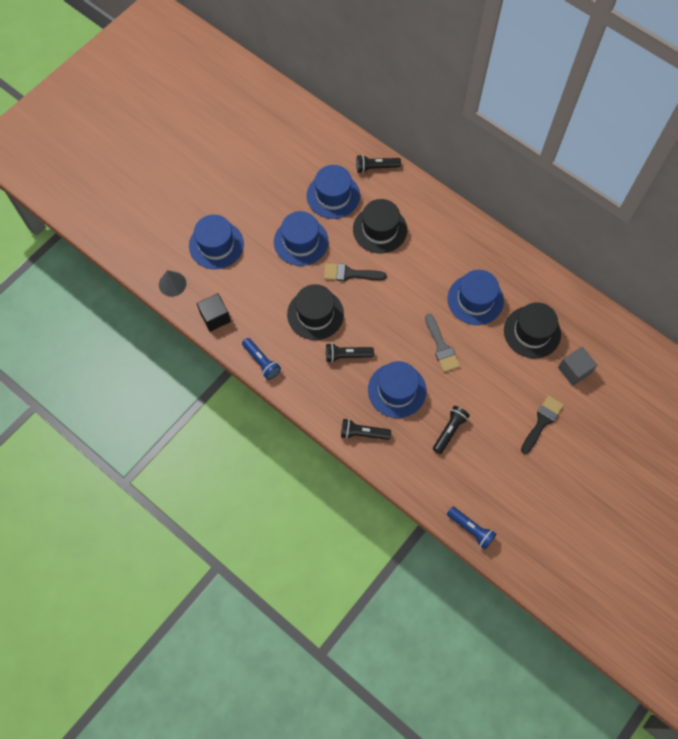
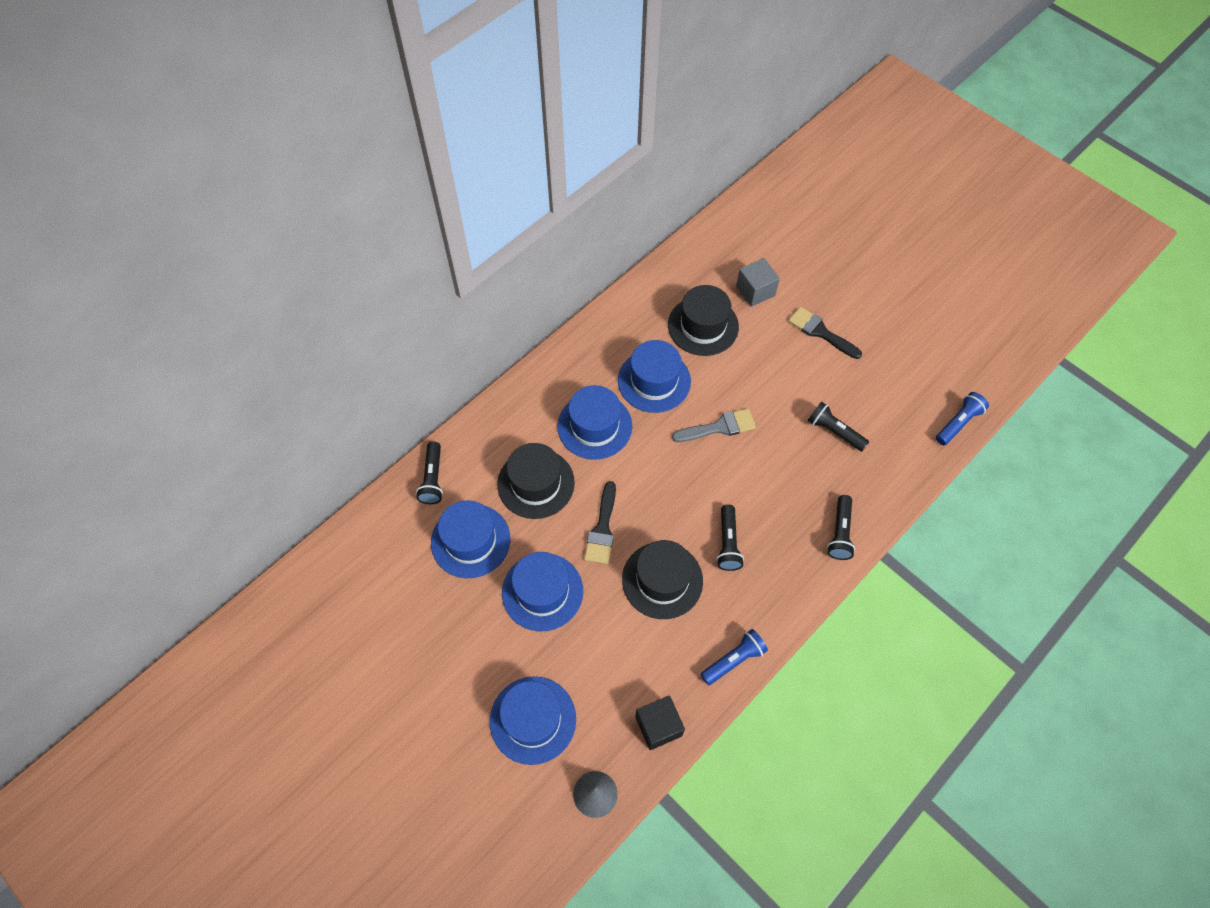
camera: 85 degrees left, 5 degrees down
blue hat [368,361,426,418] -> blue hat moved to [557,385,632,460]

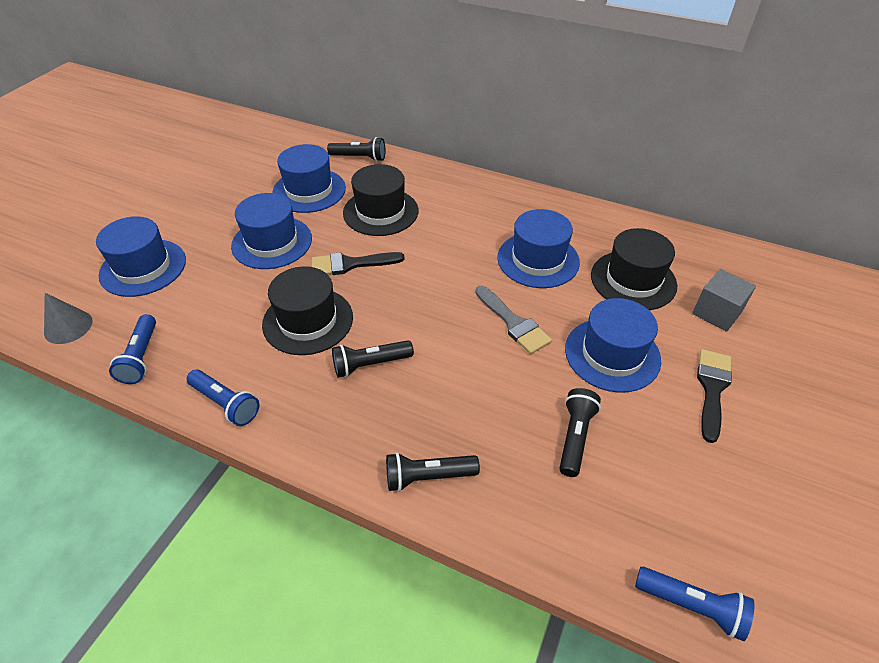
camera: 70 degrees right, 15 degrees down
black flashlight [416,441,443,504] -> black flashlight turned 150 degrees counterclockwise [327,137,385,162]
blue hat [557,385,632,460] -> blue hat moved to [565,298,661,393]
black cube [635,695,685,750] -> blue flashlight [109,314,156,384]

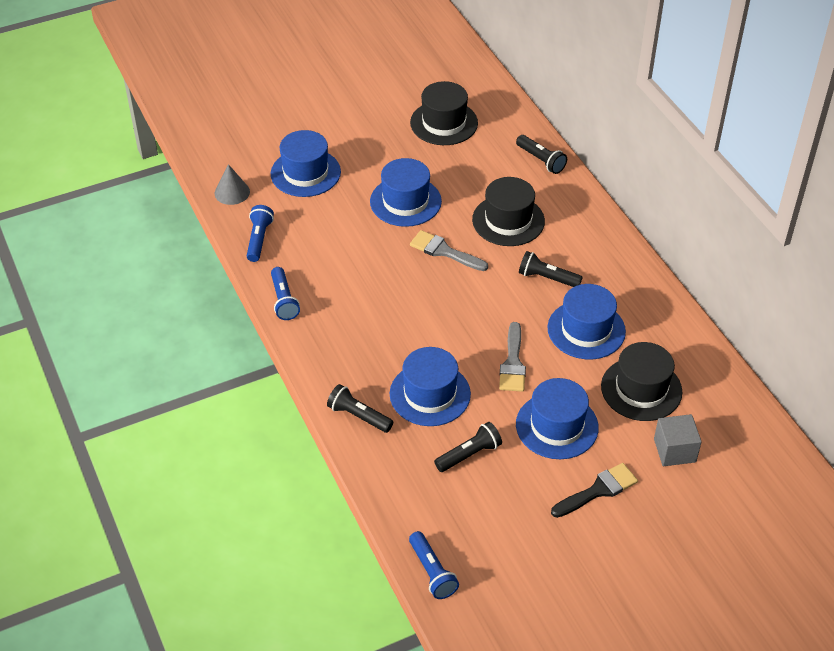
camera: 40 degrees right, 0 degrees up
blue flashlight [109,314,156,384] -> blue flashlight turned 150 degrees clockwise [247,205,274,262]
black hat [262,266,353,355] -> black hat moved to [410,81,478,145]
blue hat [272,144,346,213] -> blue hat moved to [390,347,471,426]
black brush [312,252,405,275] -> grey brush [410,230,488,271]
black flashlight [332,340,414,378] -> black flashlight moved to [519,251,583,287]

